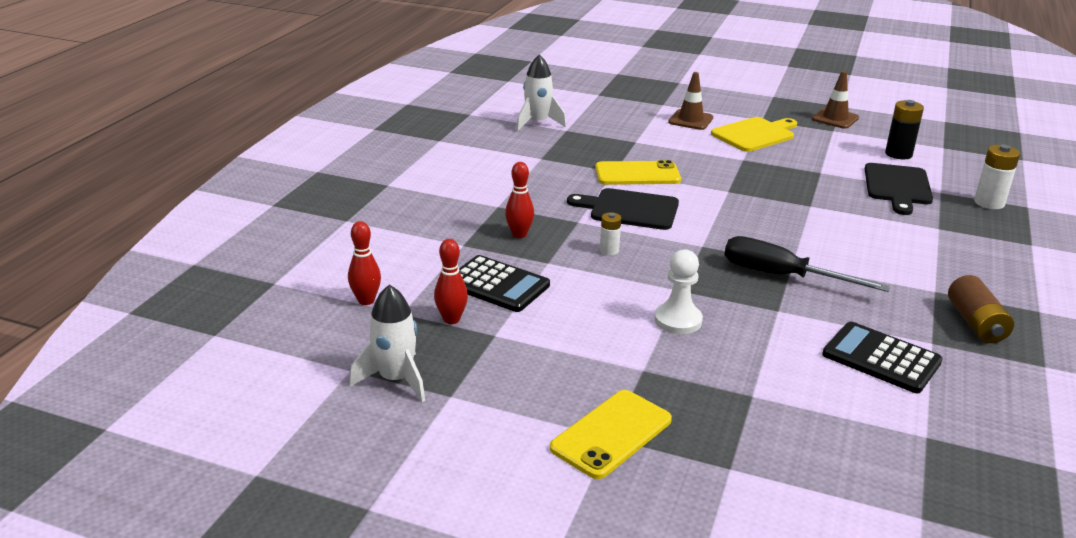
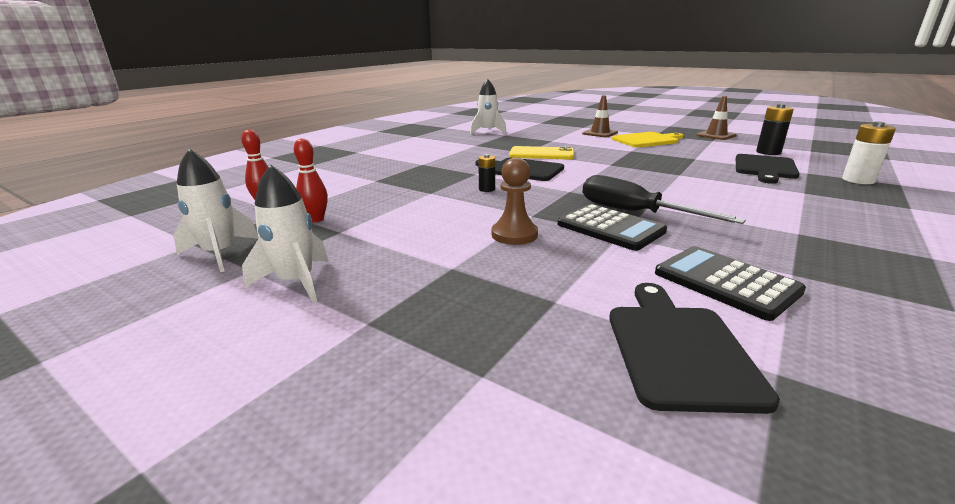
camera: 15 degrees right, 5 degrees down
black calculator [459,255,550,312] -> black calculator moved to [558,204,667,251]
red bowling pin [505,162,534,238] -> none
yellow phone [550,390,672,479] -> none
white battery [600,212,621,255] -> black battery [478,154,495,192]
white pawn [654,249,703,334] -> brown pawn [492,157,538,245]
brown battery [948,275,1014,343] -> none
none -> white rocket [242,164,328,303]
none -> black cutting board [609,283,780,414]

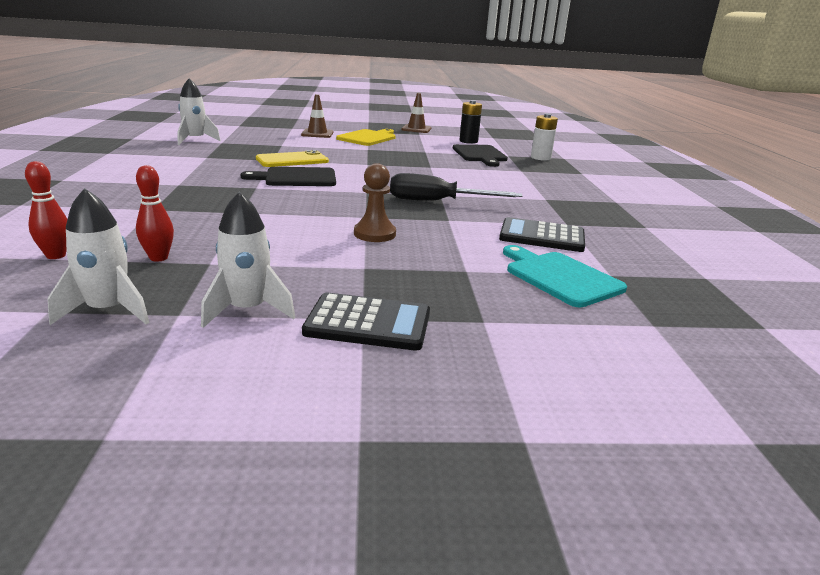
camera: 40 degrees left, 0 degrees up
black battery [478,154,495,192] -> none
black calculator [558,204,667,251] -> black calculator moved to [302,293,430,351]
black cutting board [609,283,780,414] -> turquoise cutting board [503,245,627,307]

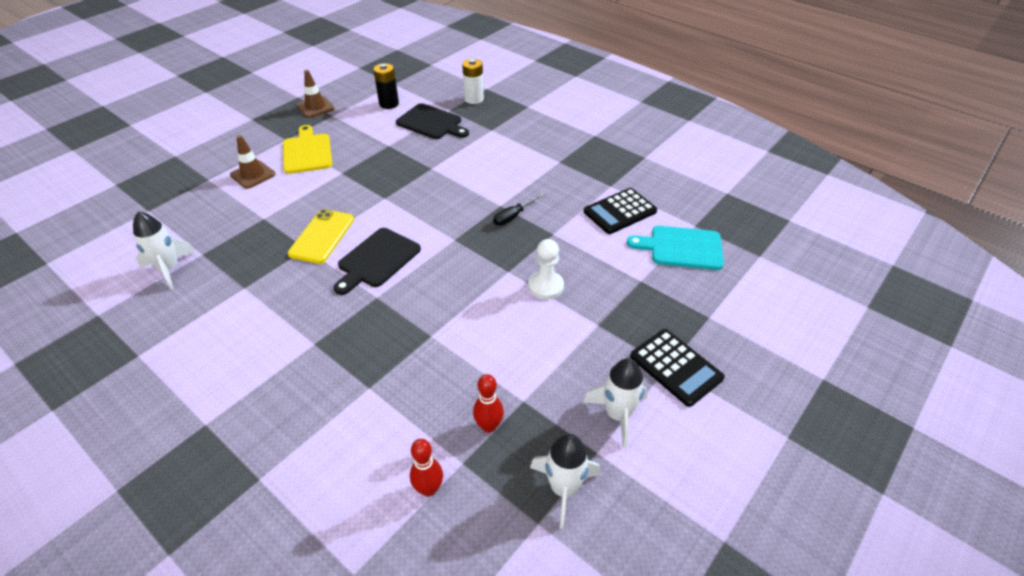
camera: 45 degrees left, 20 degrees up
black calculator [302,293,430,351] -> black calculator turned 90 degrees clockwise [630,329,725,407]
brown pawn [354,163,396,242] -> white pawn [528,239,564,300]
black screwdriver [390,173,522,201] -> black screwdriver [493,192,545,226], size x0.57

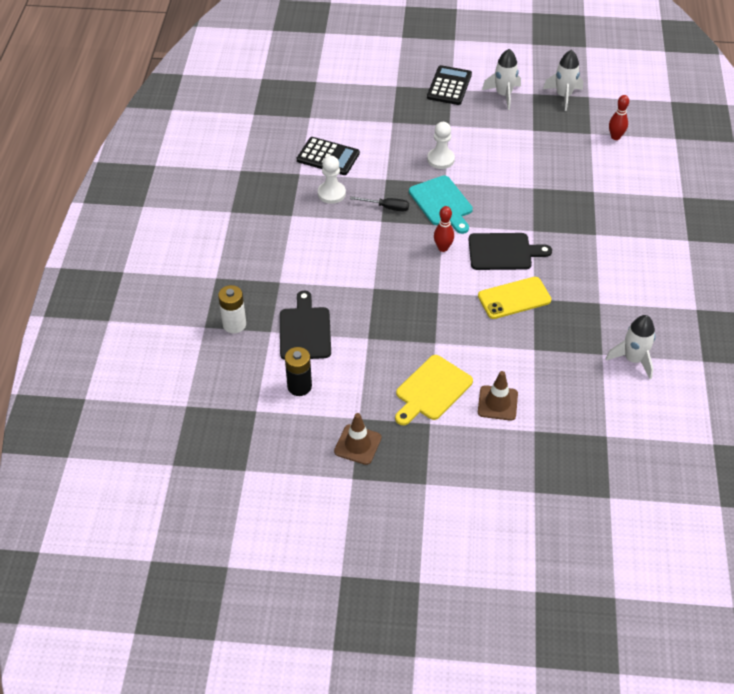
camera: 125 degrees left, 5 degrees up
red bowling pin [473,374,504,433] -> red bowling pin moved to [434,206,454,252]
turquoise cutting board [627,226,724,270] -> turquoise cutting board moved to [409,175,473,234]
none -> white pawn [318,156,346,204]

